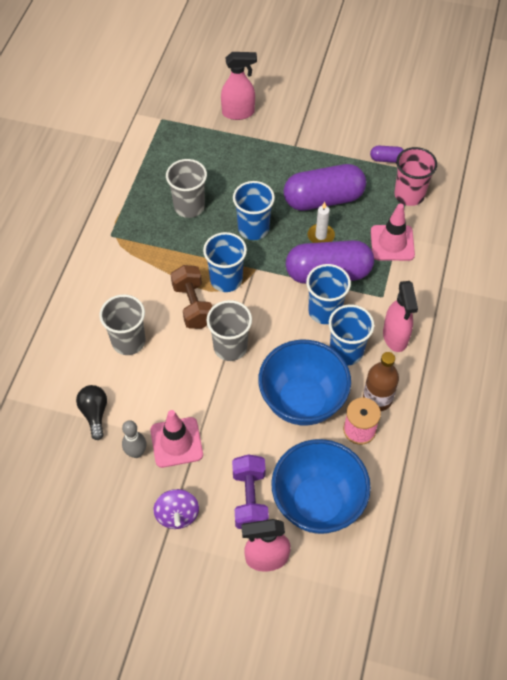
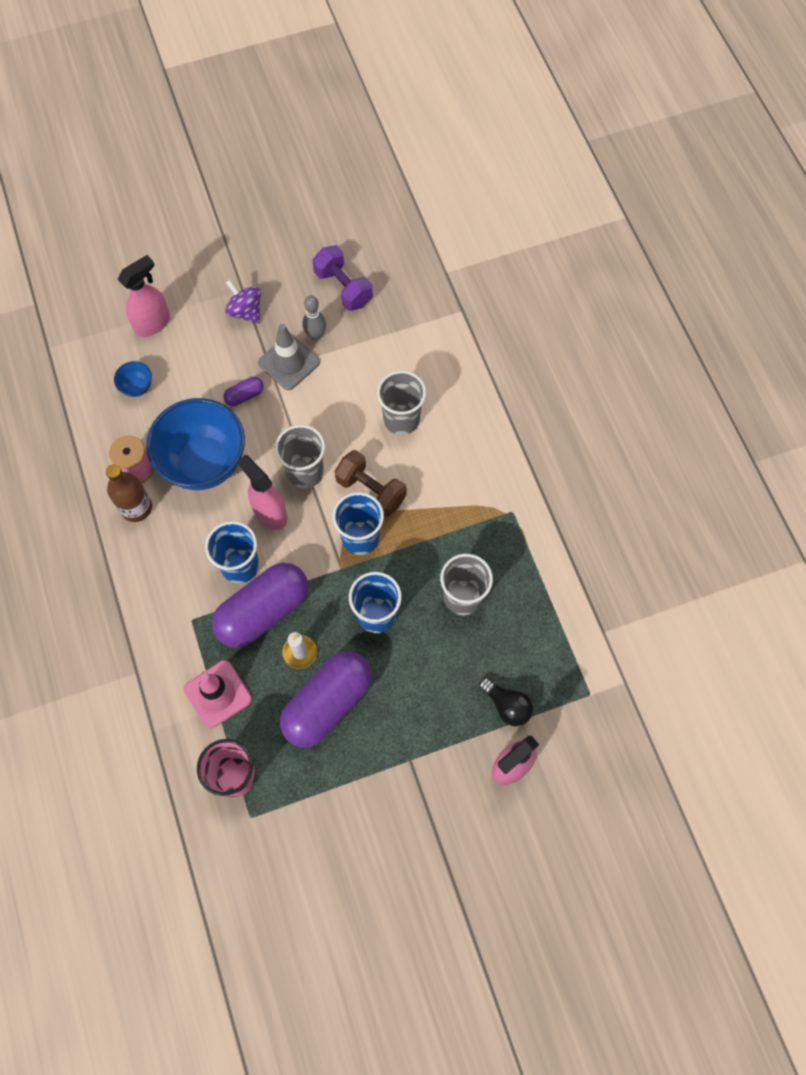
camera: 145 degrees right, 10 degrees up
black light bulb [76,385,107,440] -> black light bulb moved to [479,678,533,726]
pink traffic cone [150,410,203,468] -> grey traffic cone [258,324,320,390]
purple dumbbell [232,454,269,529] -> purple dumbbell moved to [312,246,373,311]
blue bowl [271,439,371,534] -> blue bowl [114,361,152,397], size x0.41
blue cup [329,305,374,365] -> none
purple capsule [370,146,404,163] -> purple capsule moved to [223,377,264,406]
pink spray bottle [383,281,418,352] -> pink spray bottle moved to [237,455,287,530]

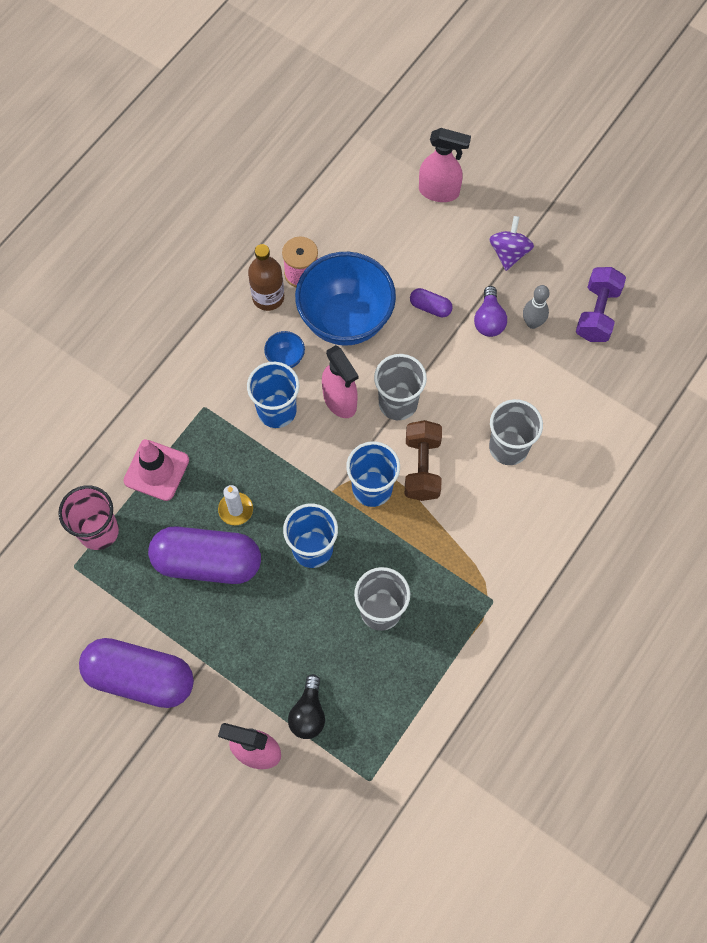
camera: 55 degrees right, 0 degrees up
blue bowl [114,361,152,397] -> blue bowl moved to [264,331,305,368]
purple capsule [212,563,308,648] -> purple capsule moved to [79,638,194,708]
pink spray bottle [237,455,287,530] -> pink spray bottle turned 135 degrees clockwise [322,345,358,418]
grey traffic cone [258,324,320,390] -> purple light bulb [474,286,507,337]

